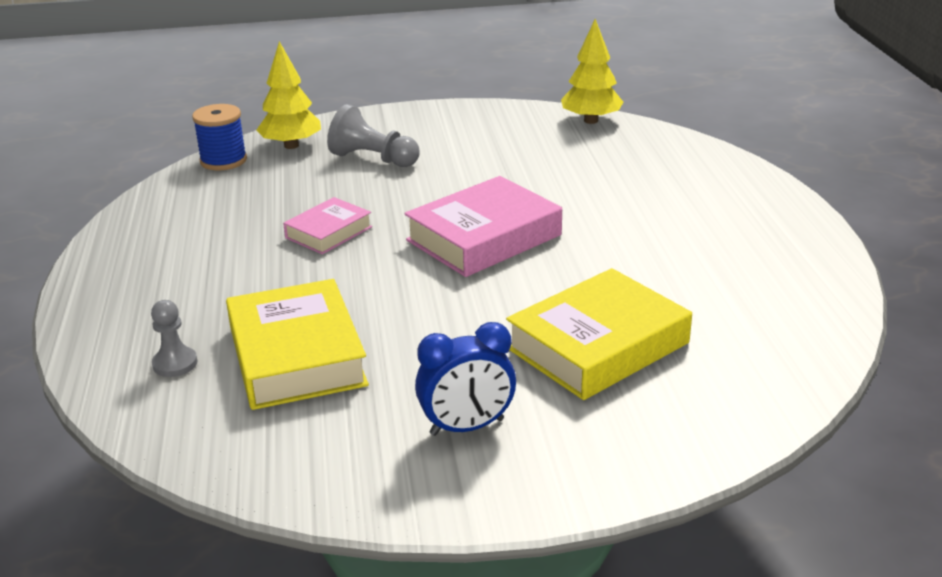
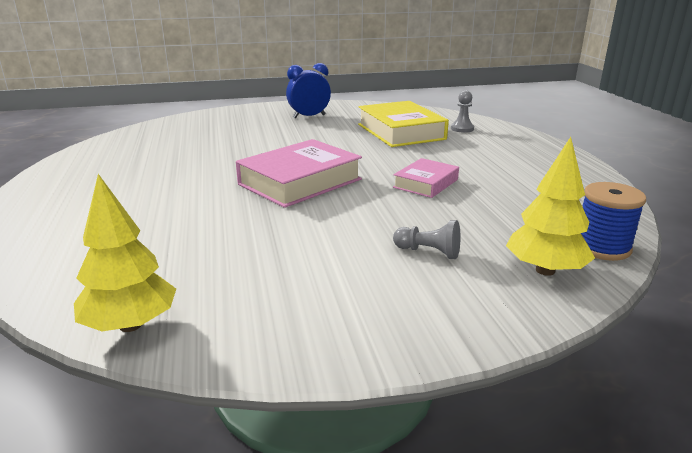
camera: 175 degrees right, 5 degrees down
grey pawn [327,104,420,167] -> grey pawn [393,220,461,259], size x0.62
yellow book [506,268,692,400] -> none

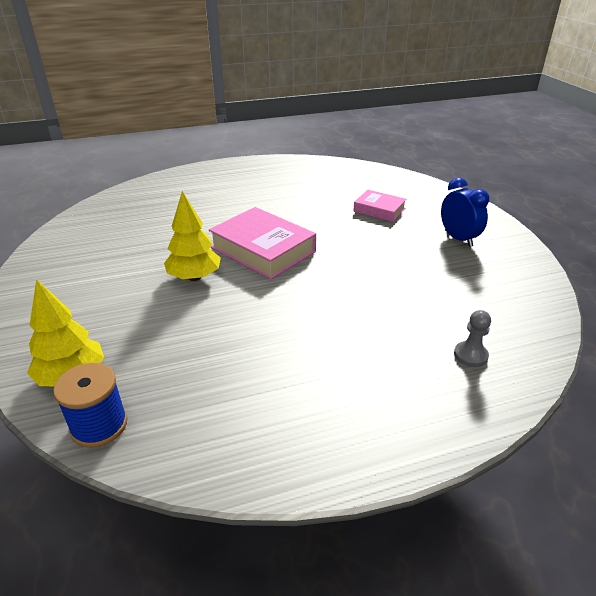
camera: 85 degrees right, 10 degrees up
yellow tree [74,174,176,332] -> yellow tree moved to [164,191,221,281]
yellow book [358,101,449,147] -> none
pink book [393,158,459,198] -> pink book moved to [353,190,407,222]
grey pawn [393,220,461,259] -> none

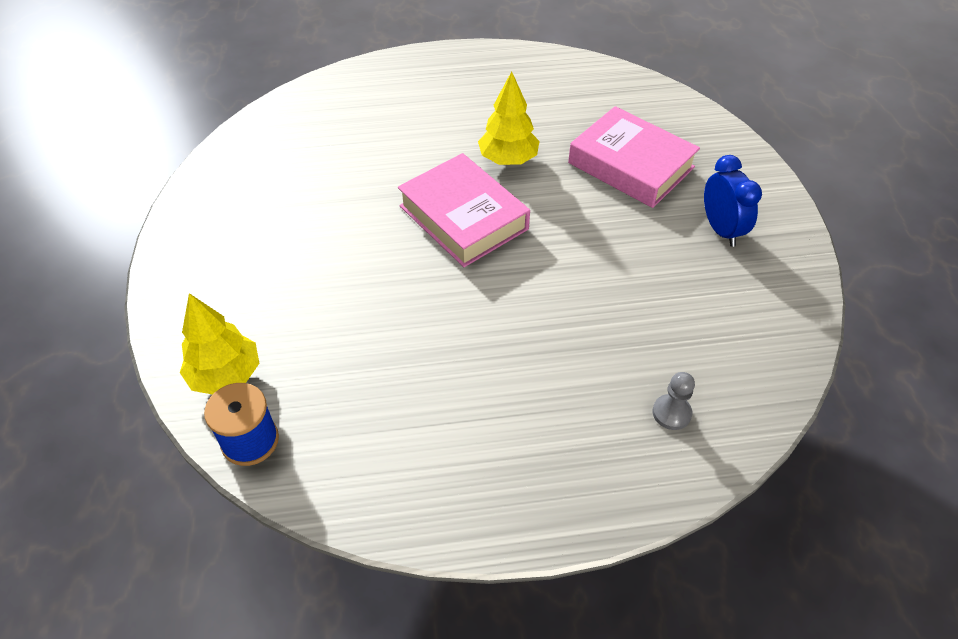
camera: 10 degrees right, 15 degrees up
yellow tree [164,191,221,281] -> yellow tree moved to [478,71,540,165]
pink book [353,190,407,222] -> pink book [568,106,700,208], size x1.76

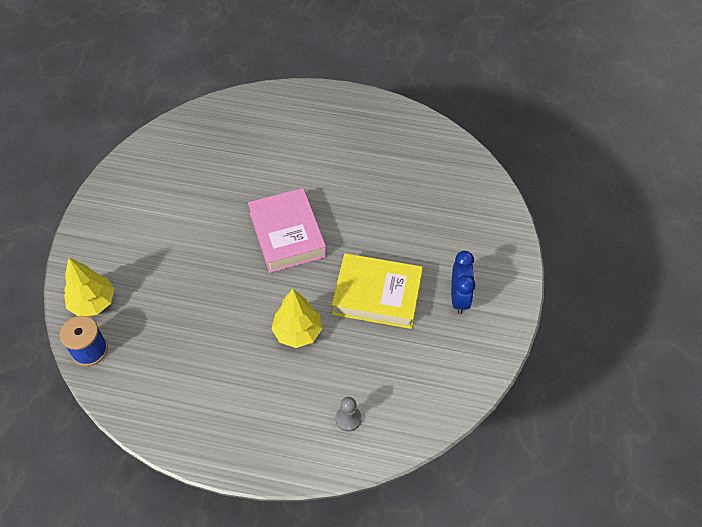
camera: 20 degrees right, 5 degrees up
yellow tree [478,71,540,165] -> yellow tree moved to [272,289,322,348]
pink book [568,106,700,208] -> none
none -> yellow book [332,253,423,329]

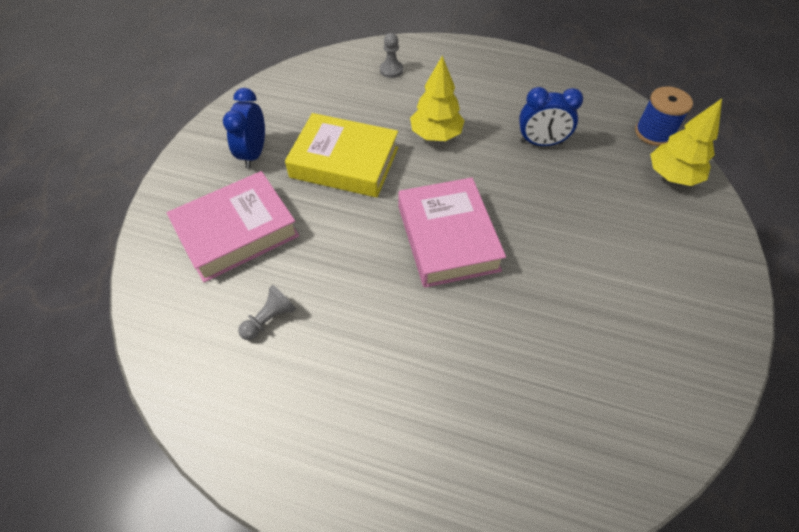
camera: 175 degrees left, 0 degrees up
none -> pink book [167,171,299,282]
none -> grey pawn [238,285,296,340]
none -> blue clock [519,87,583,146]

